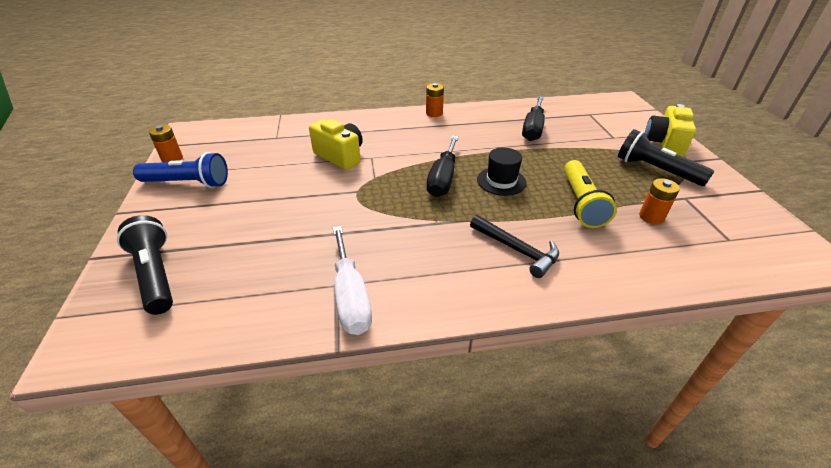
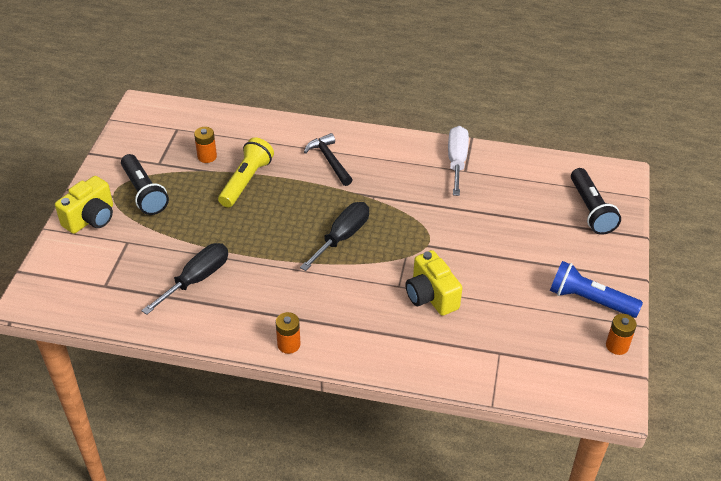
camera: 160 degrees left, 5 degrees up
black hat [477,148,527,196] -> none

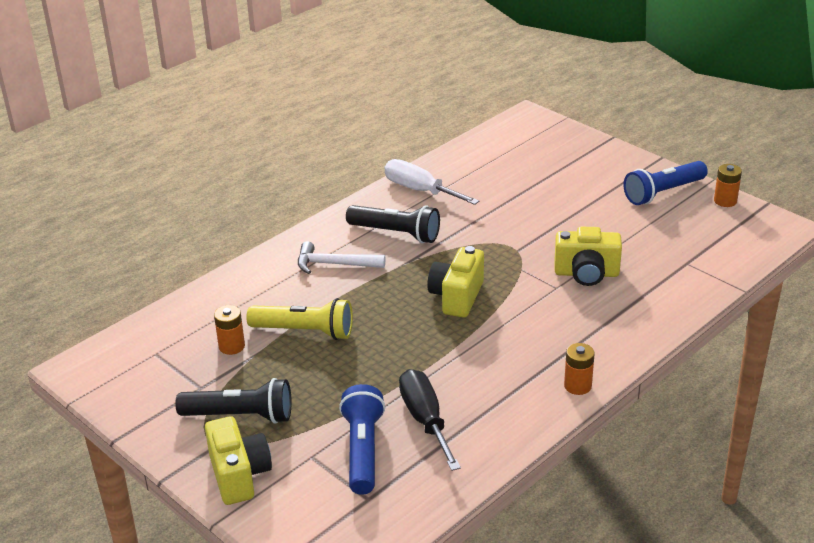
camera: 55 degrees left, 10 degrees down
yellow flashlight [218,137,274,207] -> yellow flashlight turned 135 degrees clockwise [246,298,353,340]
black screwdriver [300,202,369,271] -> yellow camera [427,246,484,318]
black hammer [304,133,352,186] -> white hammer [298,241,385,274]
black flashlight [571,168,621,235] -> black flashlight moved to [346,205,440,243]
none -> blue flashlight [339,384,385,495]

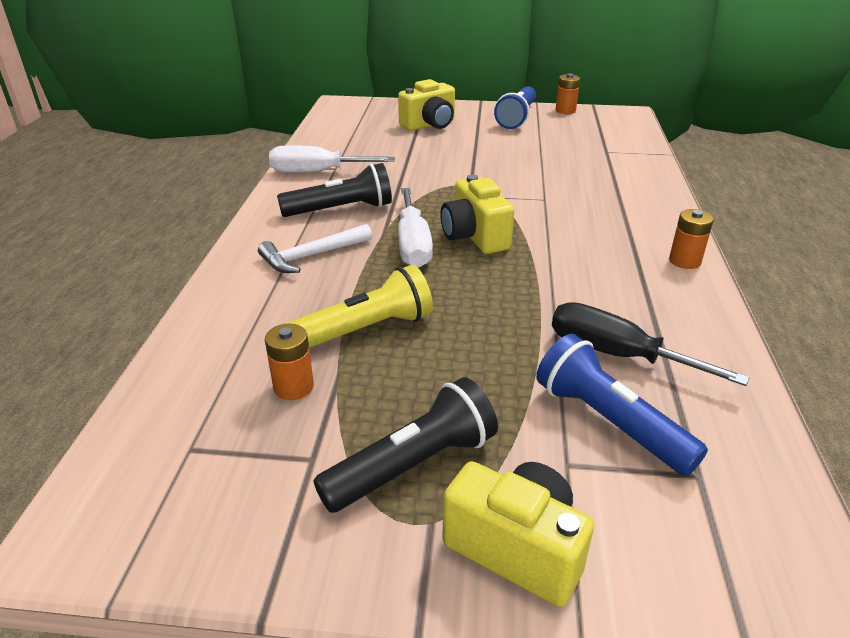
camera: 40 degrees left, 0 degrees up
yellow camera [554,227,622,286] -> yellow camera moved to [398,79,455,131]
none -> white screwdriver [398,188,433,268]

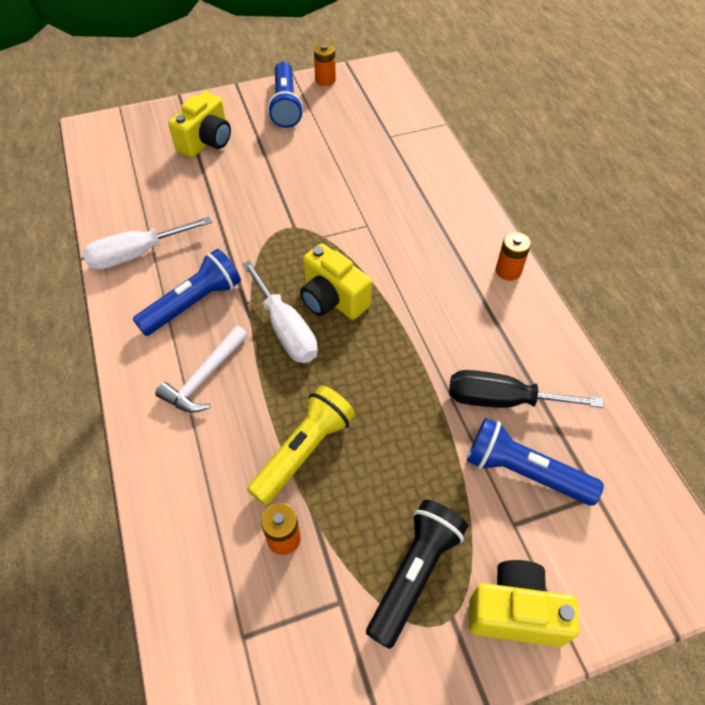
camera: 25 degrees left, 20 degrees up
black flashlight [277,163,392,217] -> blue flashlight [133,249,241,336]

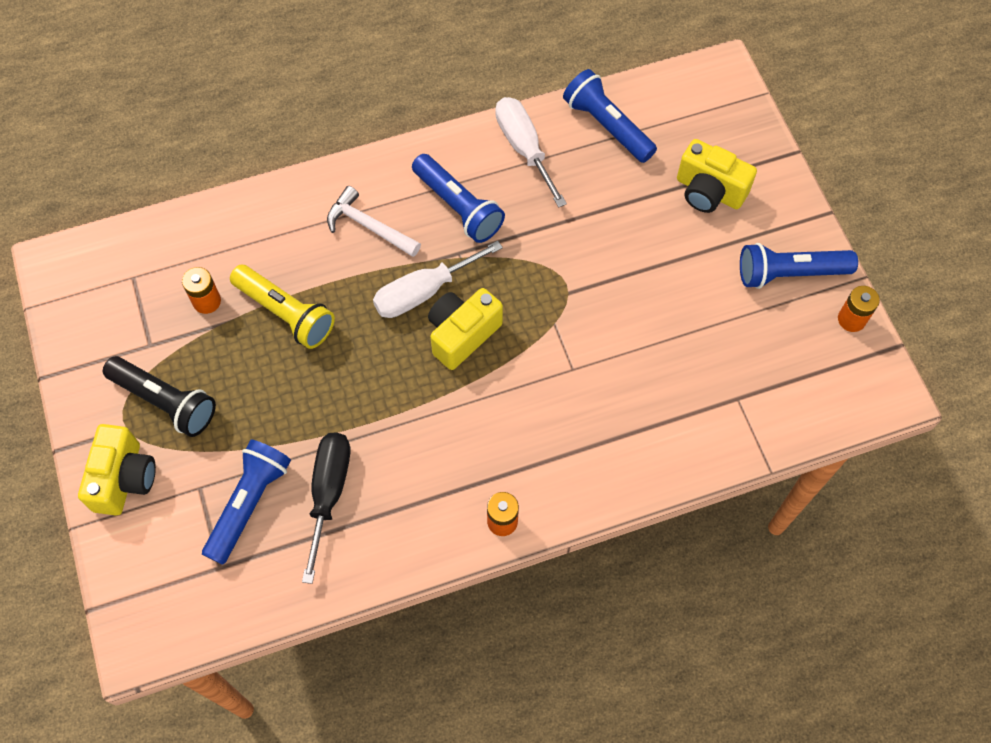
camera: 90 degrees right, 10 degrees up
none -> blue flashlight [563,69,657,163]

